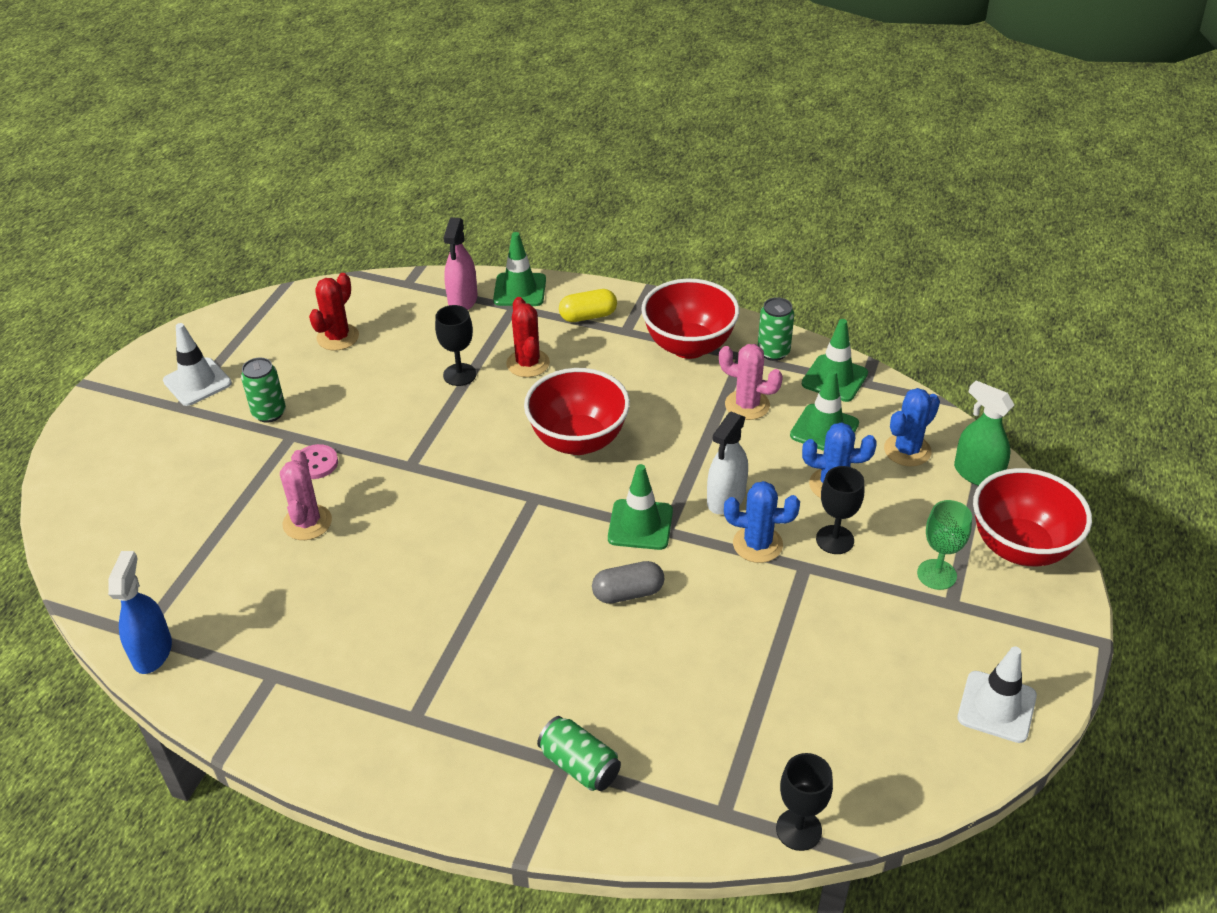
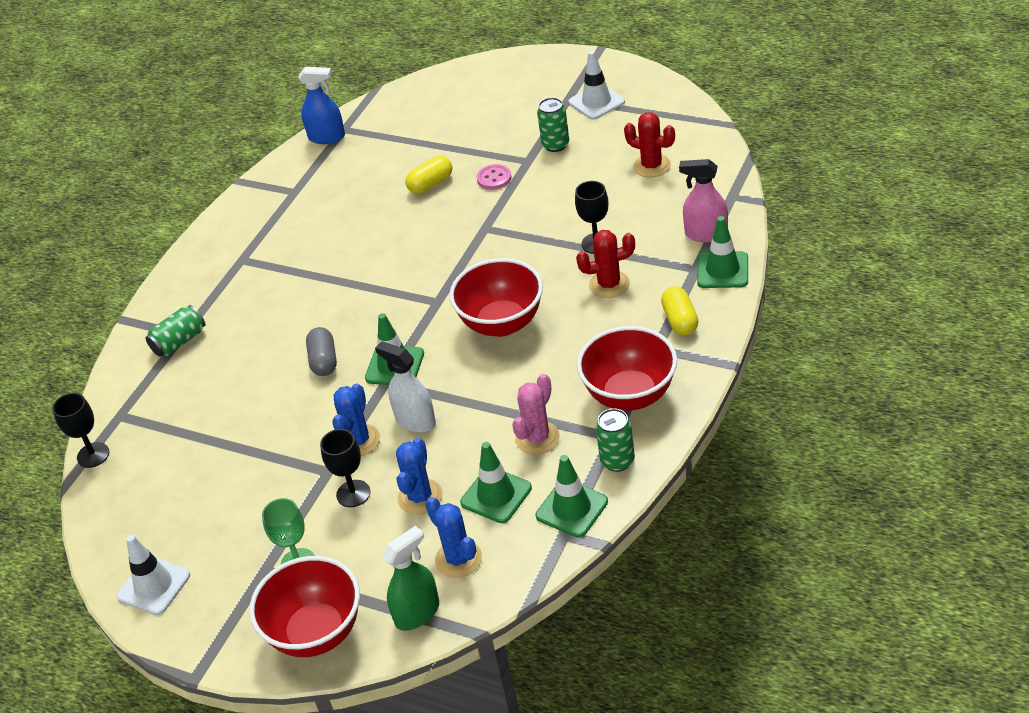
camera: 100 degrees right, 0 degrees up
pink cactus [280,450,332,540] -> yellow capsule [405,156,452,194]

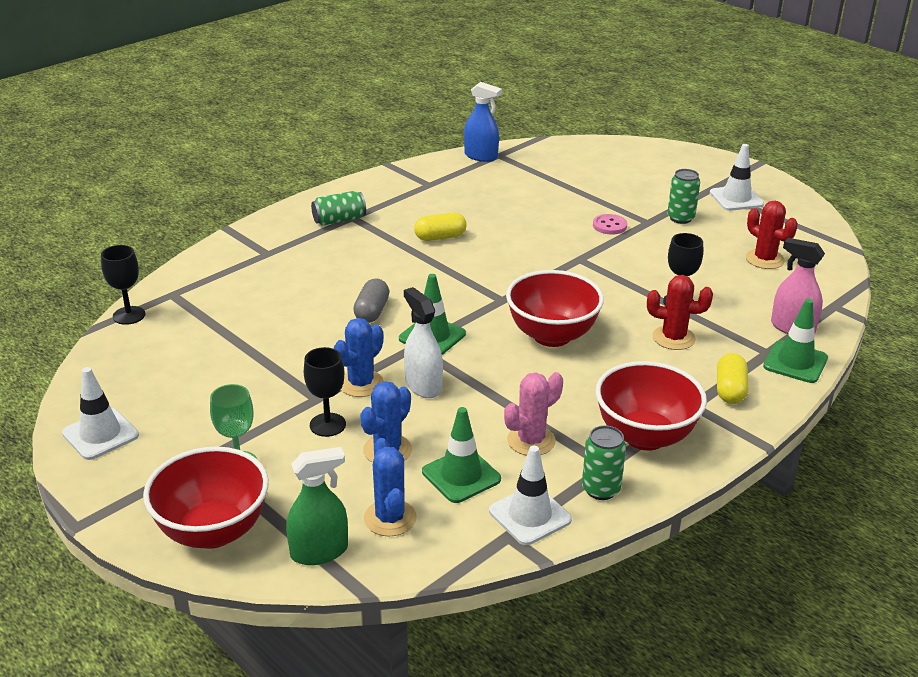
camera: 15 degrees right, 10 degrees down
green can [145,305,205,357] -> green can moved to [311,191,366,226]
yellow capsule [405,156,452,194] -> yellow capsule moved to [414,213,467,241]
green traffic cone [536,455,608,538] -> white traffic cone [489,446,572,545]

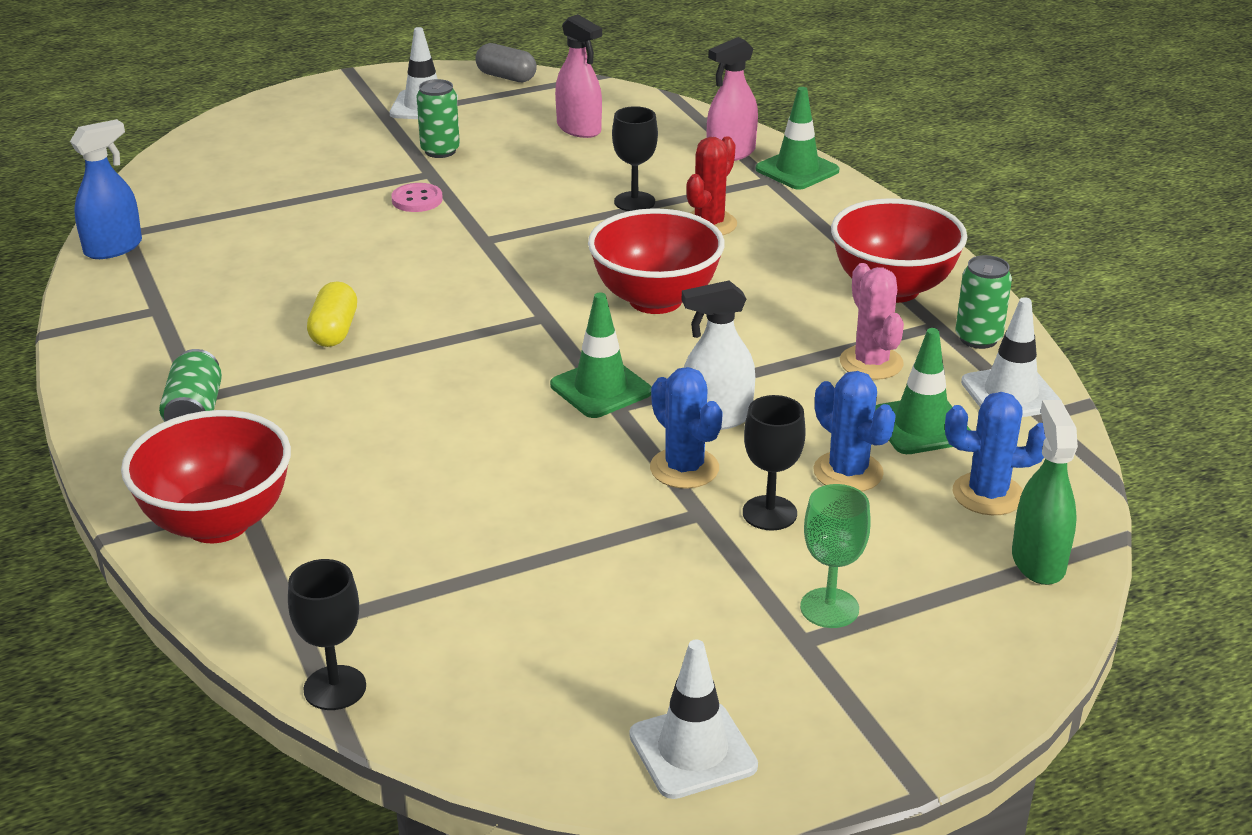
camera: 70 degrees left, 0 degrees up
red bowl [143,447,269,549] -> red bowl moved to [121,410,291,543]
grey capsule [353,279,389,323] -> grey capsule moved to [475,43,537,82]
yellow capsule [717,353,748,404] -> none
red cactus [746,201,798,269] -> pink spray bottle [555,14,602,138]

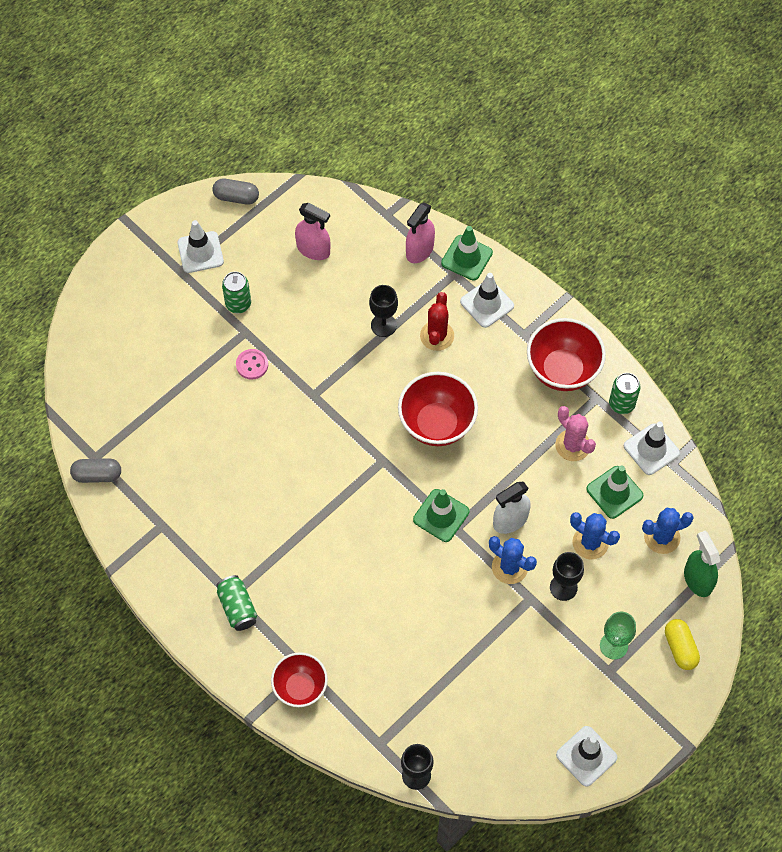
camera: 20 degrees left, 30 degrees up
blue spray bottle [70,119,142,259] -> grey capsule [70,458,121,483]
red bowl [121,410,291,543] -> red bowl [271,652,328,707], size x0.66
yellow capsule [307,281,357,347] -> yellow capsule moved to [665,619,700,670]
none -> white traffic cone [460,273,514,328]

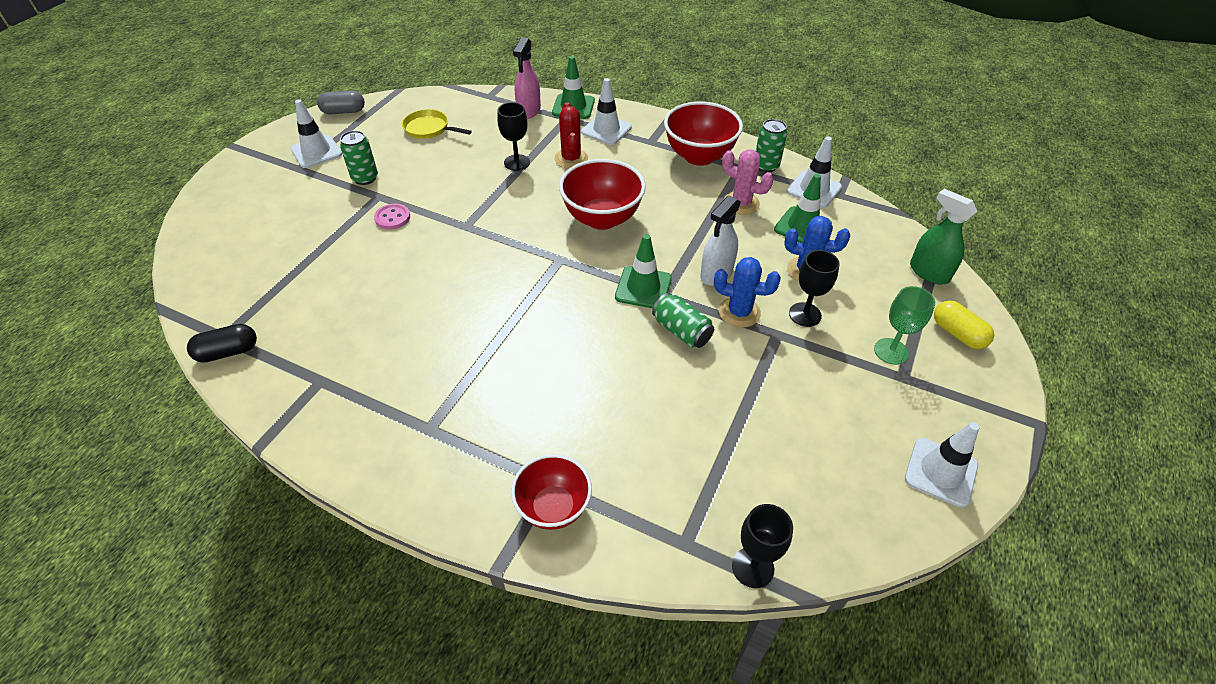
camera: 20 degrees left, 15 degrees down
grey capsule [70,458,121,483] -> black capsule [187,324,257,363]
green can [216,575,257,631] -> green can moved to [652,293,714,348]
pink spray bottle [295,203,330,260] -> yellow pan [402,109,472,139]
blue cactus [642,508,694,554] -> none

